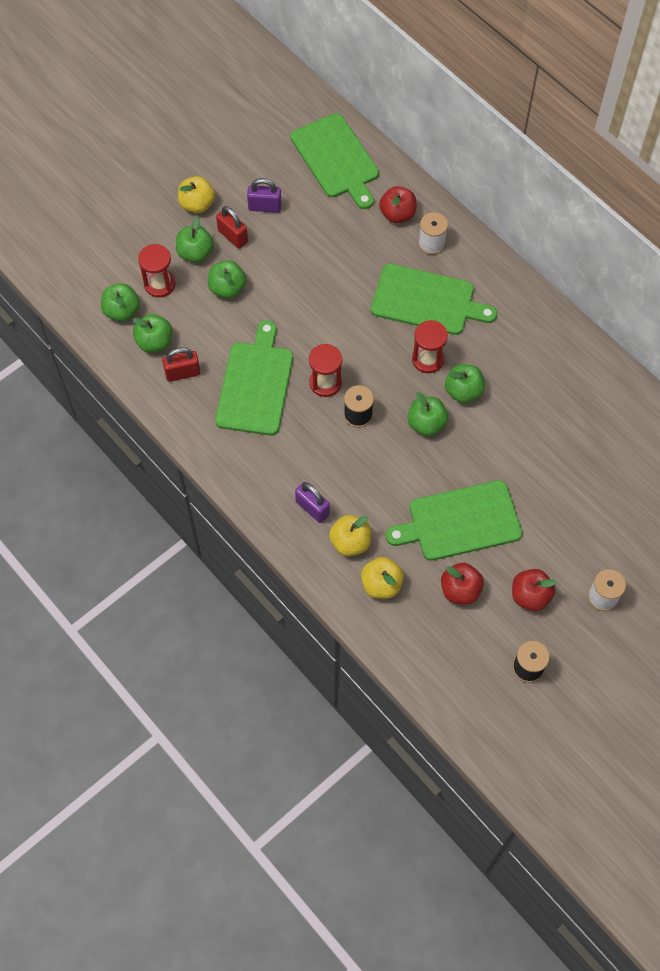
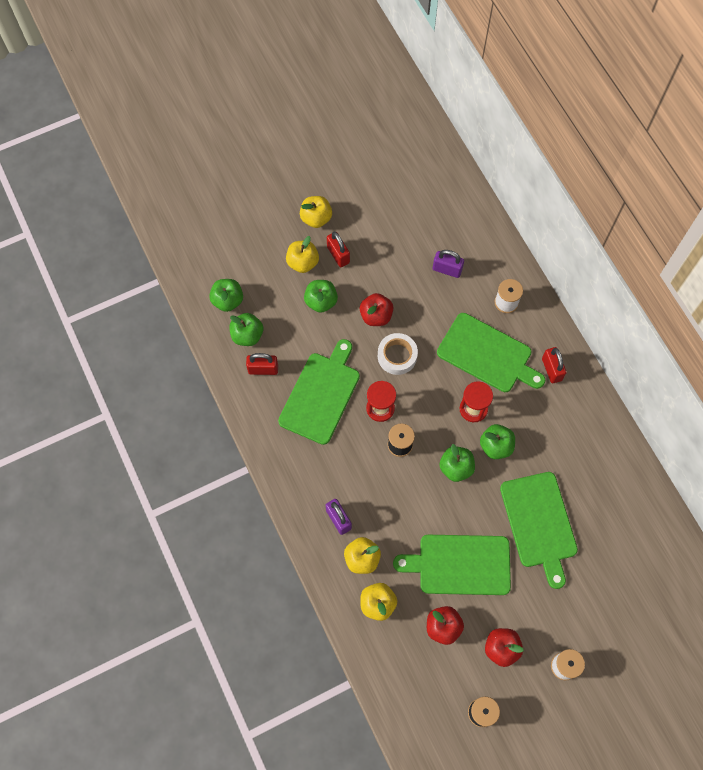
camera: 15 degrees right, 5 degrees up
red hourglass [138,244,176,298] -> none
green apple [176,217,214,263] -> yellow apple [286,236,319,273]
purple padlock [247,178,282,213] -> purple padlock moved to [433,250,464,278]
green cutting board [290,113,379,209] -> green cutting board moved to [500,472,578,589]
red apple [379,186,417,223] -> red apple moved to [360,293,393,326]
none -> white tape [378,333,418,375]
none -> red padlock [542,347,567,383]

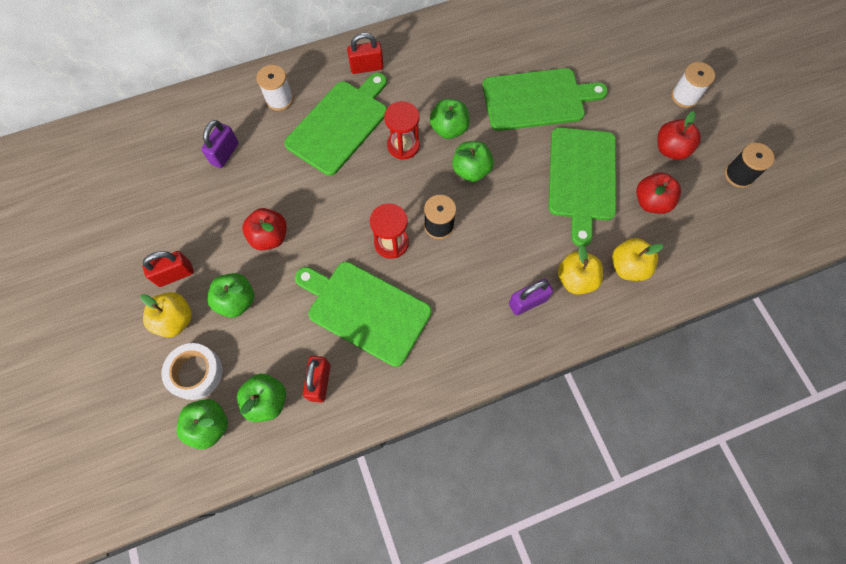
camera: 85 degrees left, 0 degrees up
yellow apple [300,196,332,228] -> none
white tape [378,333,418,375] -> white tape moved to [161,343,222,400]

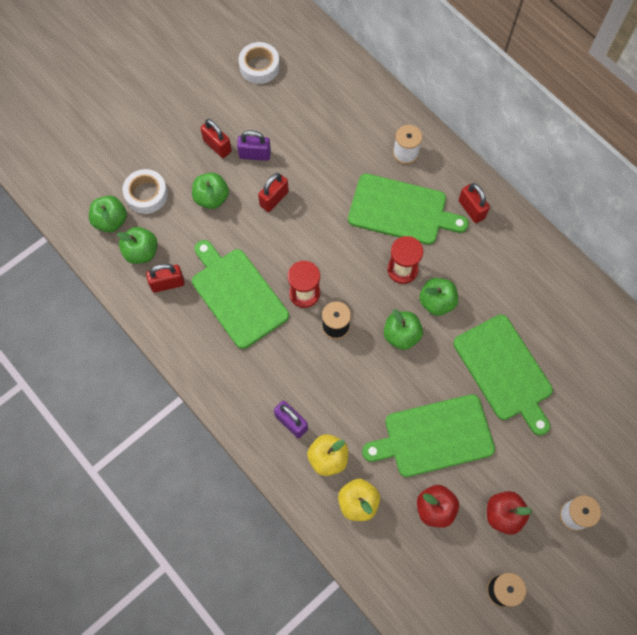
camera: 70 degrees right, 0 degrees up
yellow apple [140,292,192,337] -> none
purple padlock [201,120,239,168] -> purple padlock moved to [237,130,271,161]
red apple [242,208,286,250] -> red padlock [258,173,289,212]
green cutting board [295,262,432,367] -> green cutting board turned 45 degrees counterclockwise [192,240,289,349]
none -> white tape [239,42,280,84]

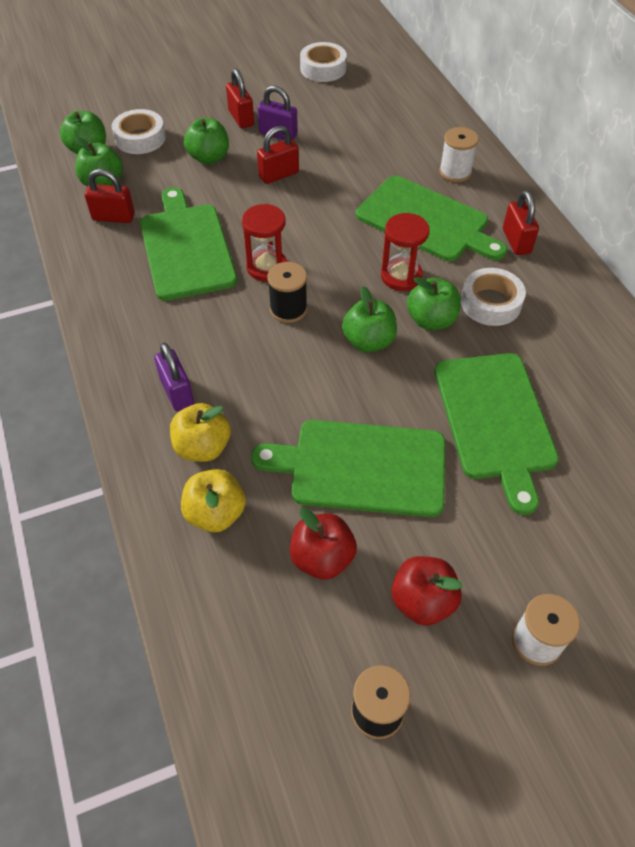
camera: 20 degrees right, 15 degrees down
none -> white tape [461,268,526,326]

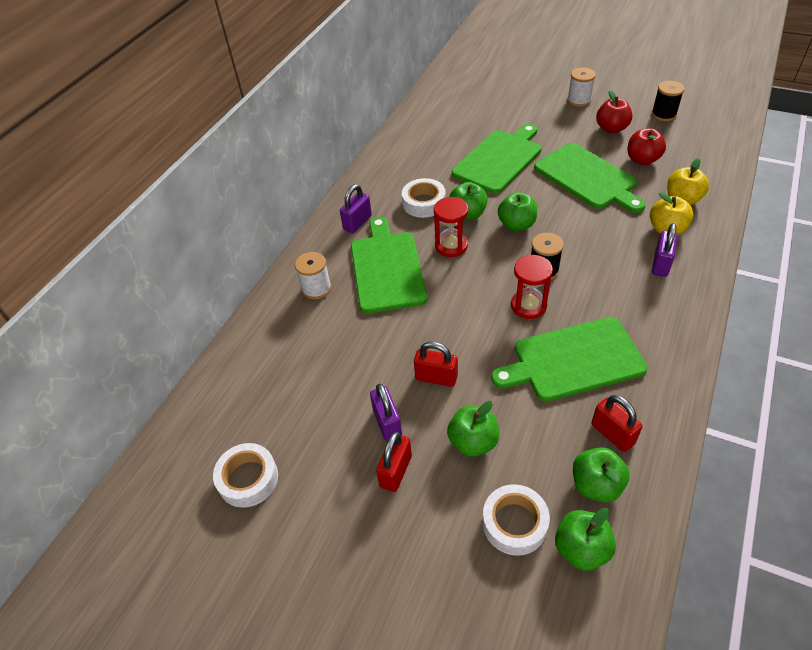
camera: 130 degrees left, 5 degrees down
green cutting board [140,187,237,301] -> green cutting board turned 45 degrees clockwise [491,317,648,402]
red padlock [503,190,539,255] -> purple padlock [340,184,372,233]

